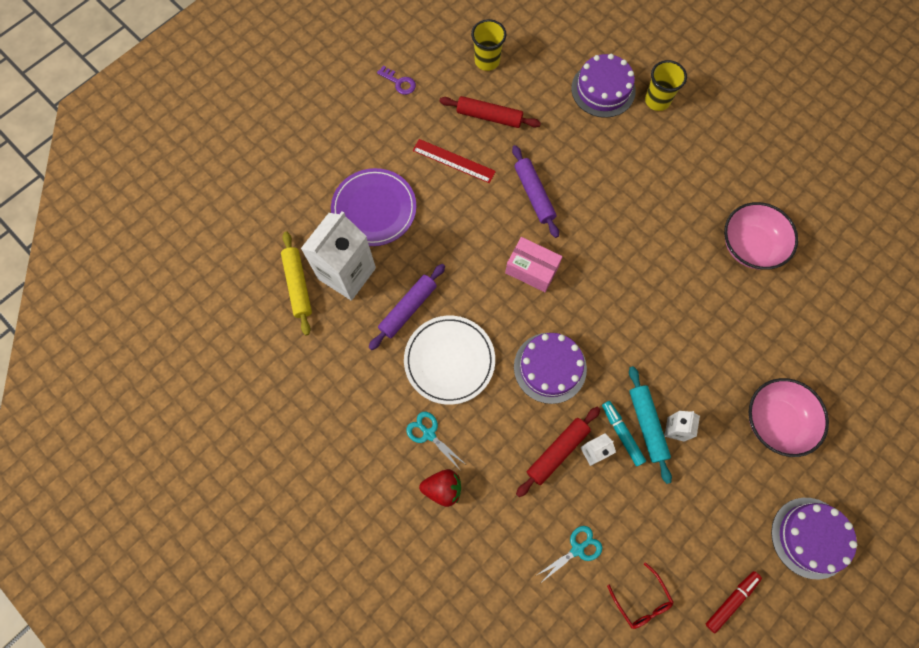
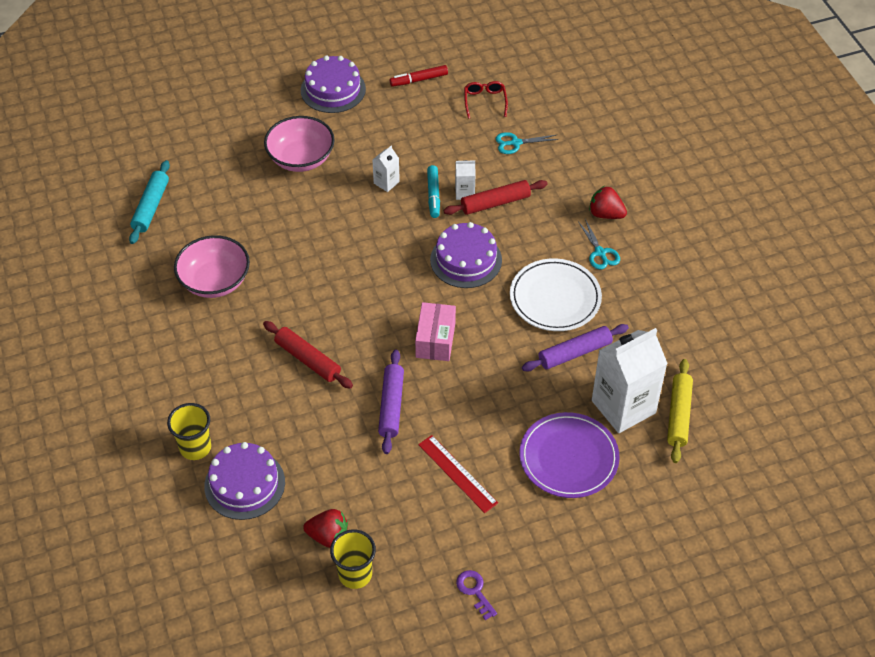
camera: 155 degrees left, 20 degrees down
red rolling pin [440,96,541,128] -> red rolling pin moved to [263,321,353,389]
pink box [505,237,563,292] -> pink box turned 45 degrees clockwise [415,302,456,361]
turquoise rolling pin [629,366,672,484] -> turquoise rolling pin moved to [129,160,170,244]
none -> red strawberry [303,509,348,548]

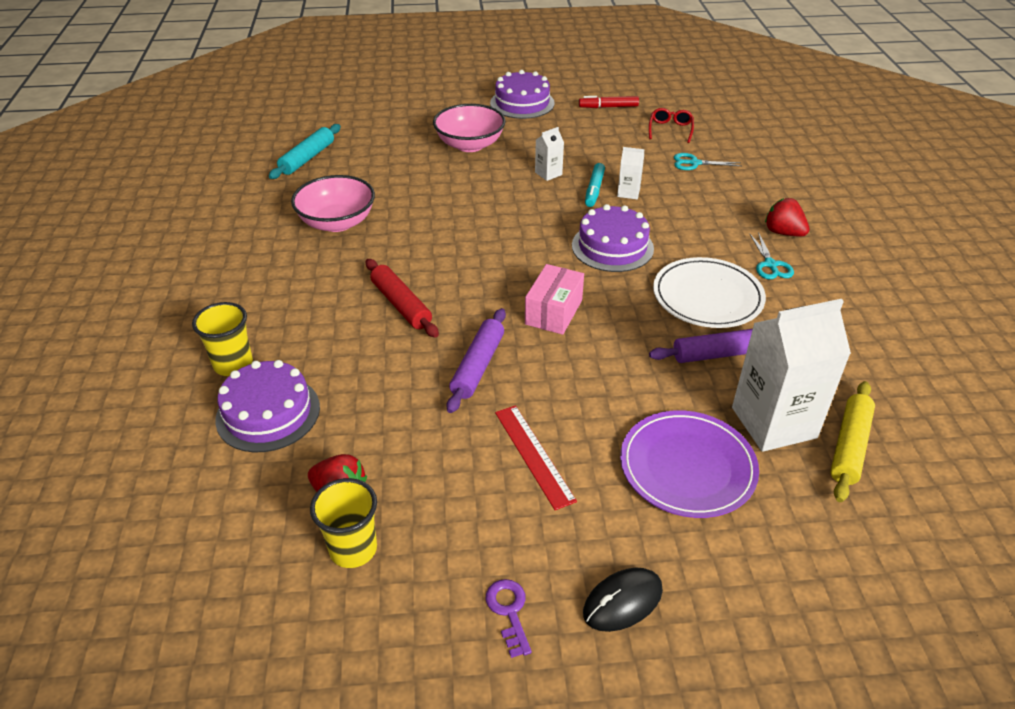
camera: 15 degrees right, 10 degrees down
red rolling pin [443,180,547,215] -> none
none -> black mouse [583,568,663,632]

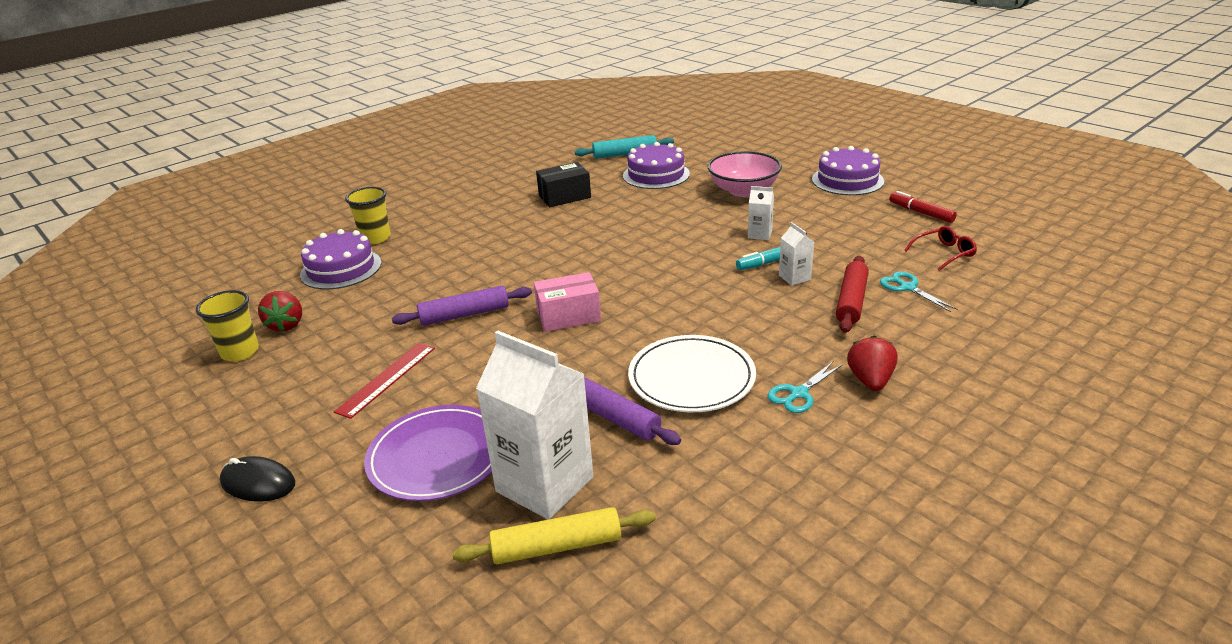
camera: 55 degrees right, 10 degrees down
pink bowl [291,175,375,232] -> black box [536,162,591,207]
red rolling pin [366,259,439,338] -> red rolling pin moved to [836,256,869,333]
purple key [486,579,532,658] -> none
purple cake [572,204,654,272] -> purple cake moved to [623,142,690,189]

